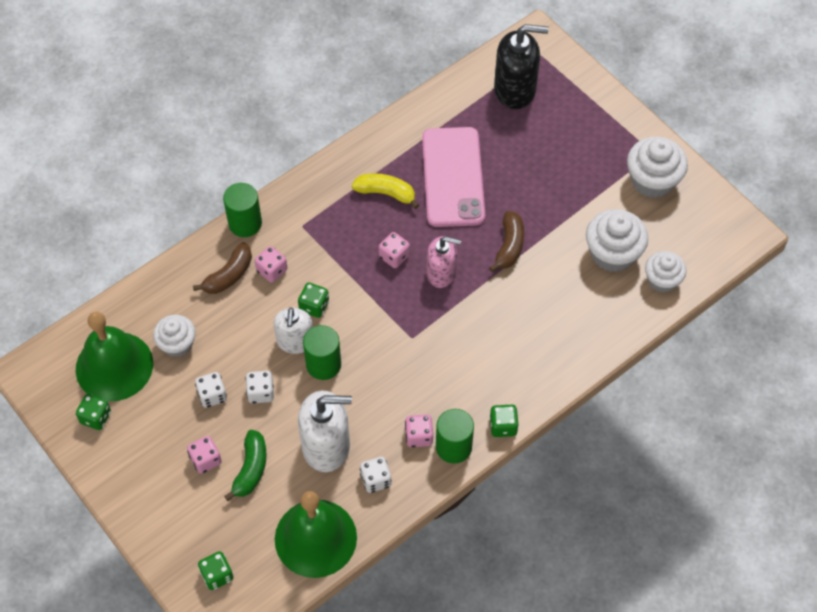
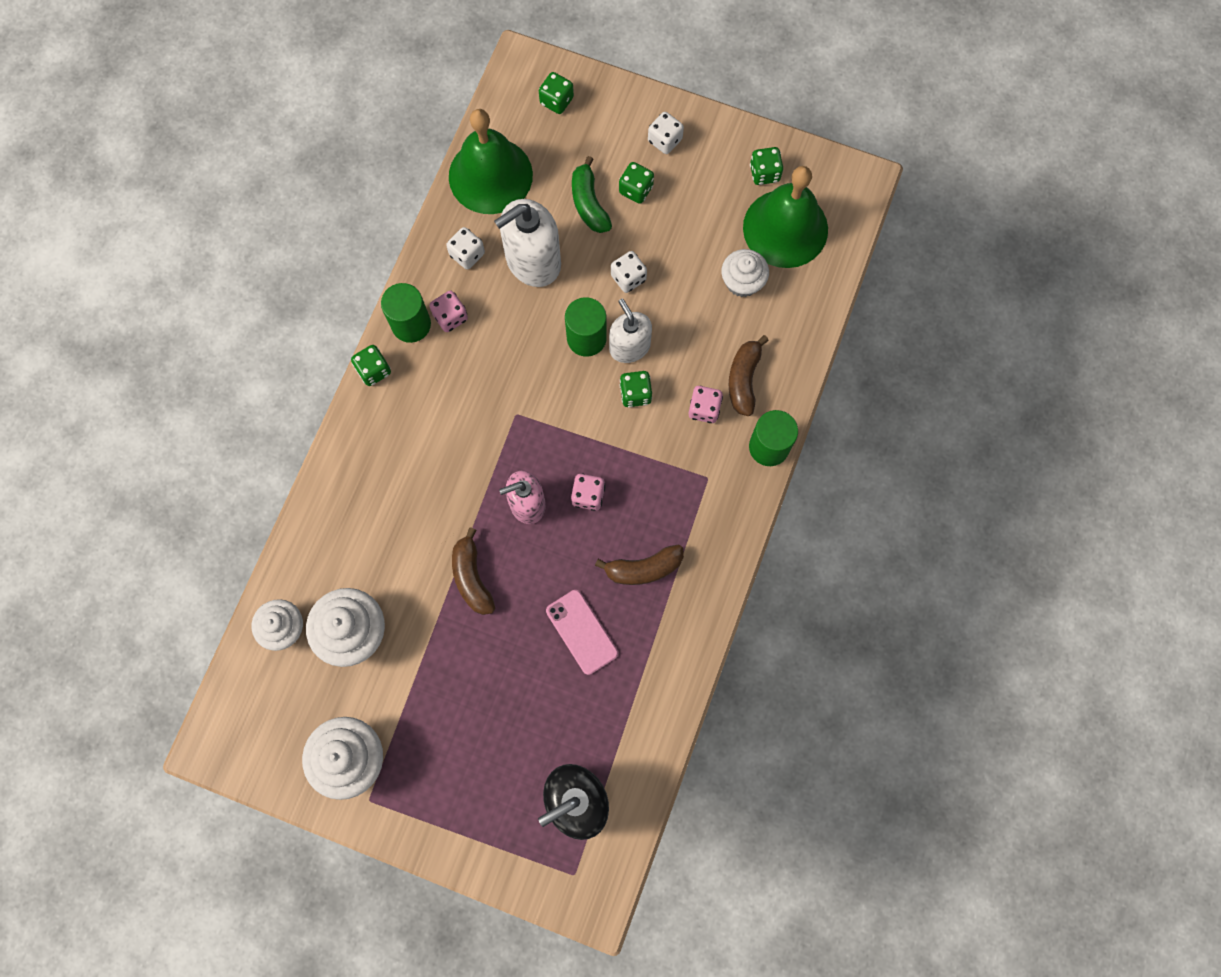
camera: 150 degrees right, 15 degrees up
pink dice [187,436,222,474] -> green dice [619,162,654,204]
white dice [195,372,227,408] -> white dice moved to [648,112,684,154]
yellow banana [352,173,419,209] -> brown banana [595,545,684,585]
pink phone [422,127,485,227] -> pink phone [546,590,618,675], size x0.55

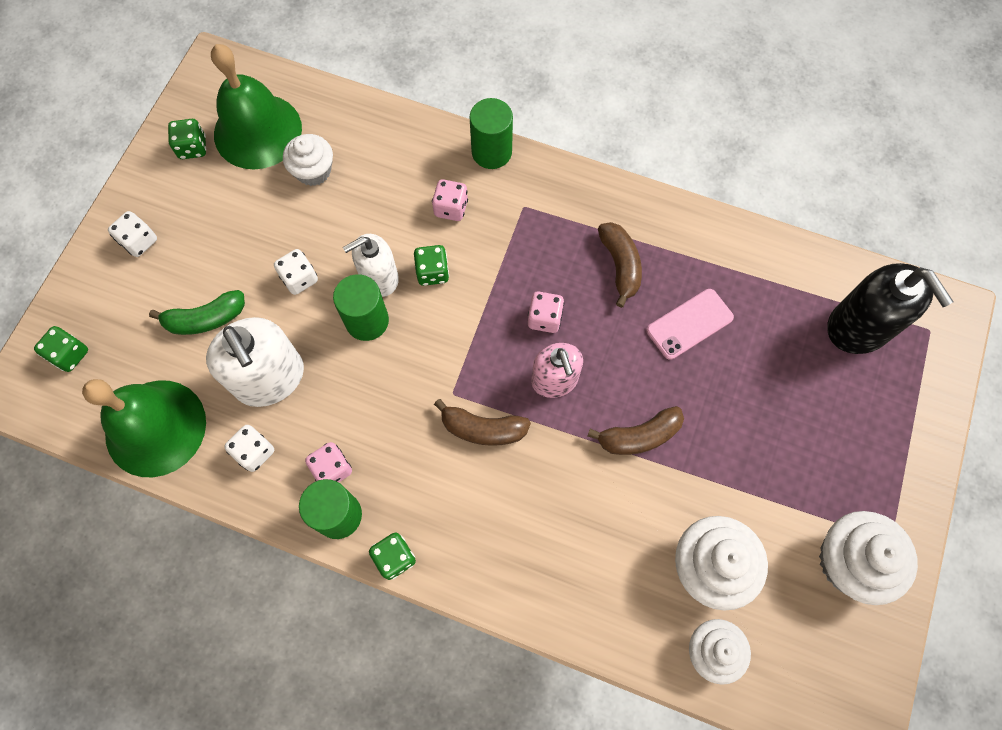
camera: 90 degrees left, 5 degrees down
green dice [619,162,654,204] -> none
brown banana [729,335,769,416] -> brown banana moved to [434,399,531,446]

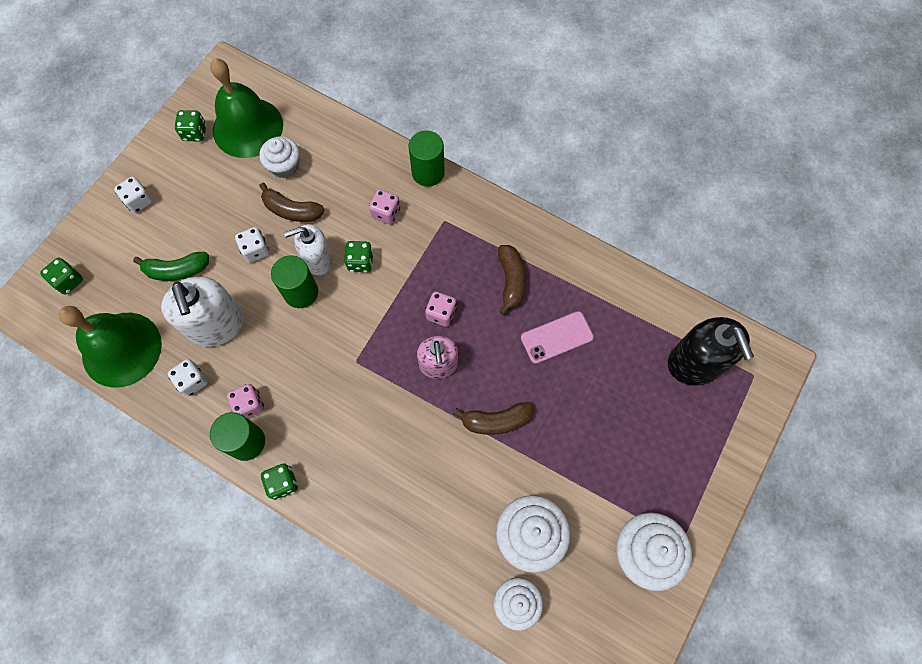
camera: 10 degrees right, 0 degrees up
brown banana [434,399,531,446] -> brown banana moved to [259,183,325,222]

